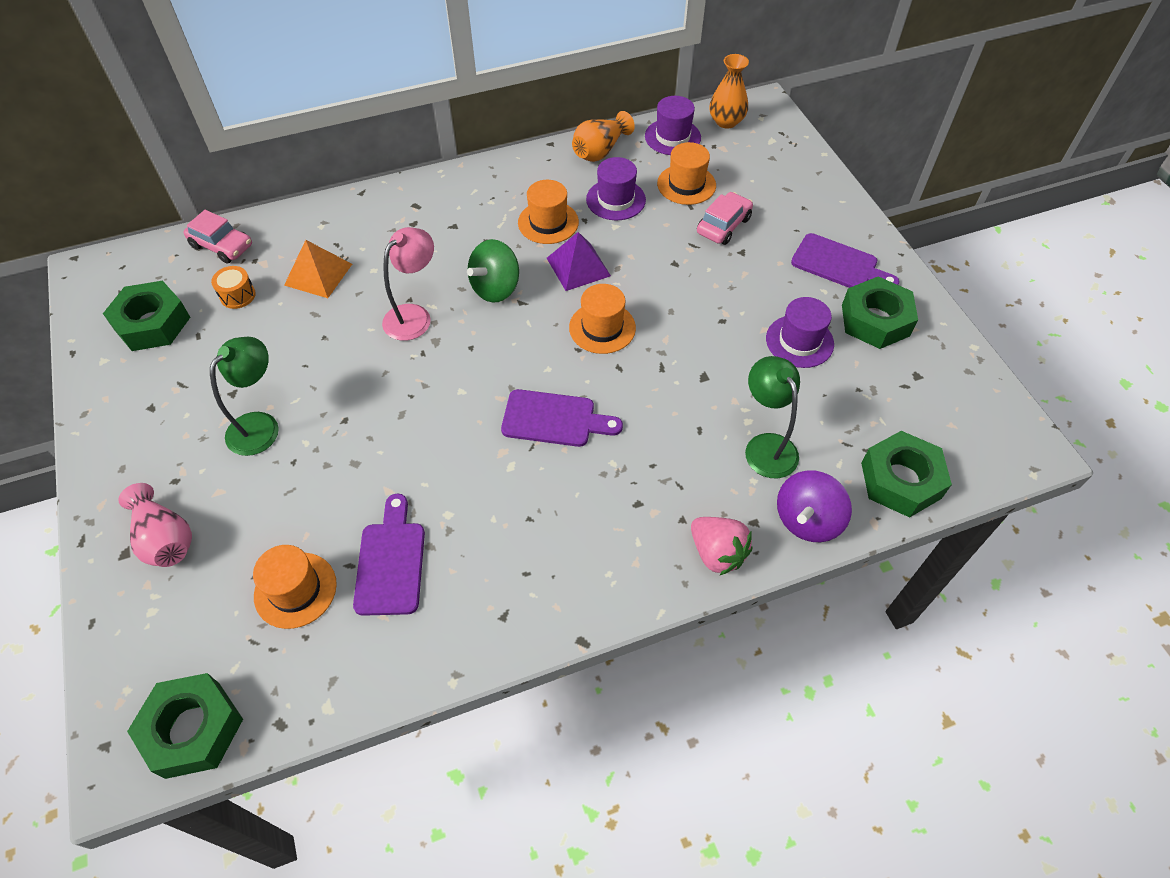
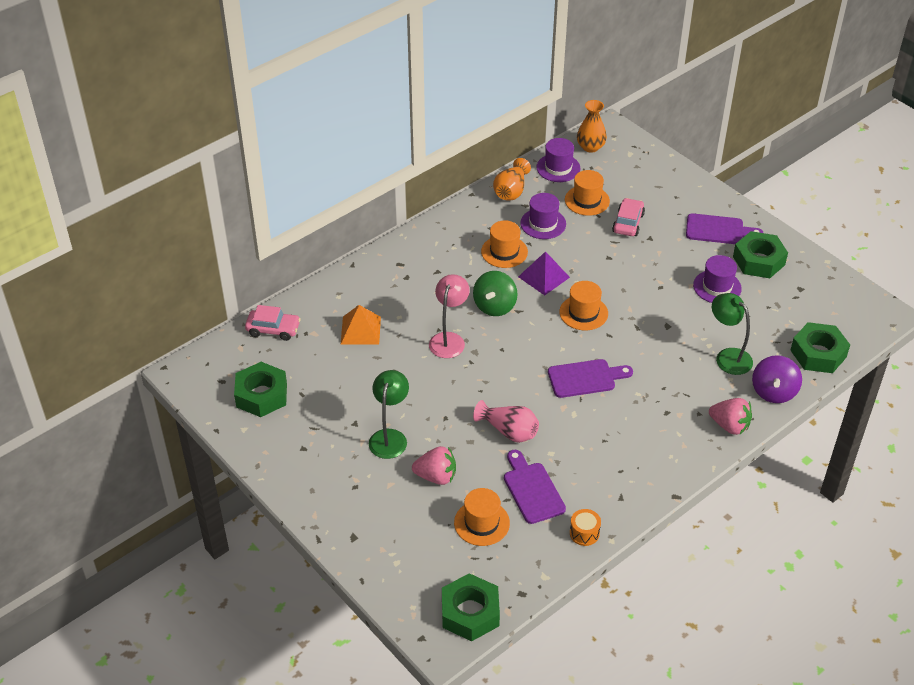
camera: 20 degrees left, 10 degrees down
pink vase [118,483,192,567] -> pink vase moved to [473,400,539,443]
orange drum [211,266,256,309] -> orange drum moved to [570,509,601,546]
none -> pink strawberry [412,446,456,485]

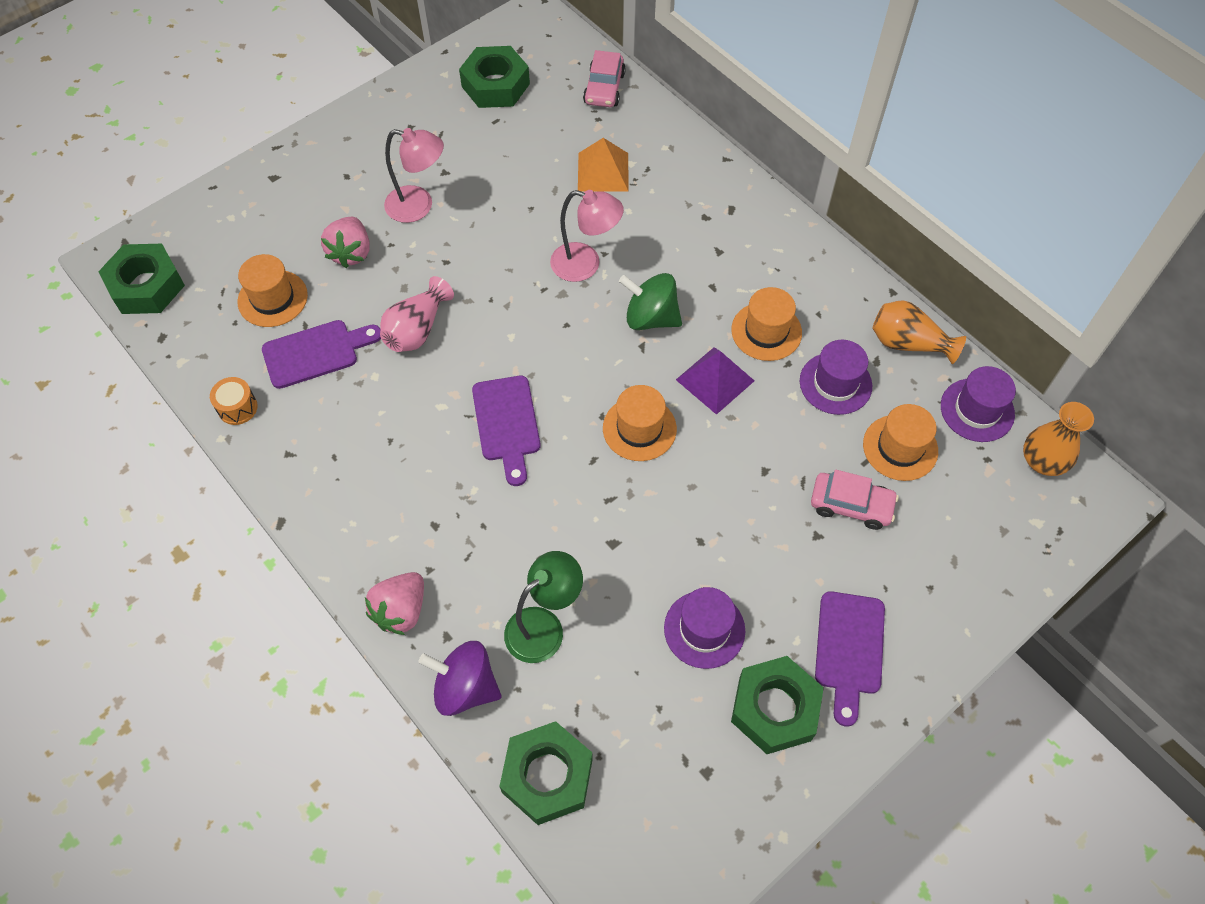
camera: 90 degrees right, 15 degrees up
green lamp [369,370,409,459] -> pink lamp [384,128,444,223]

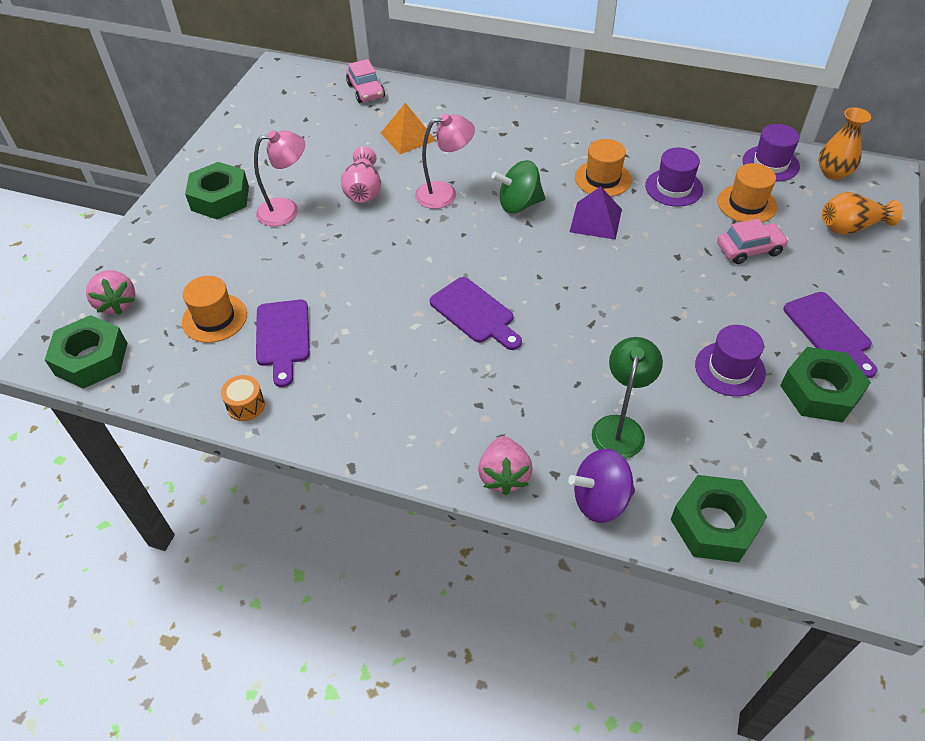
camera: 30 degrees left, 10 degrees down
purple cutting board [262,320,381,389] -> purple cutting board turned 135 degrees clockwise [256,300,310,387]
pink strawberry [321,217,370,268] -> pink strawberry moved to [86,270,135,315]
pink vase [380,276,454,352] -> pink vase moved to [341,147,381,203]
green nut [459,46,530,108] -> green nut moved to [185,162,249,219]
orange hat [603,385,677,461] -> none
orange vase [873,300,966,364] -> orange vase moved to [822,192,902,235]

